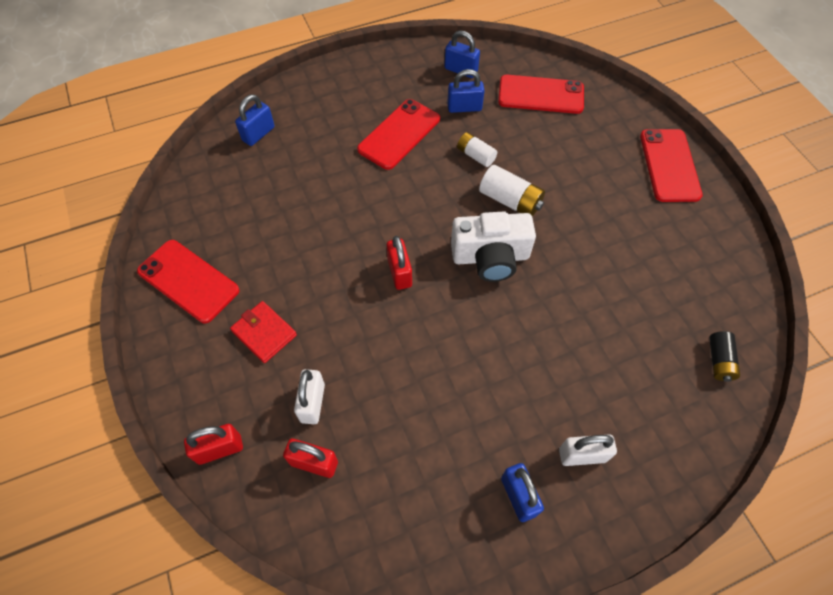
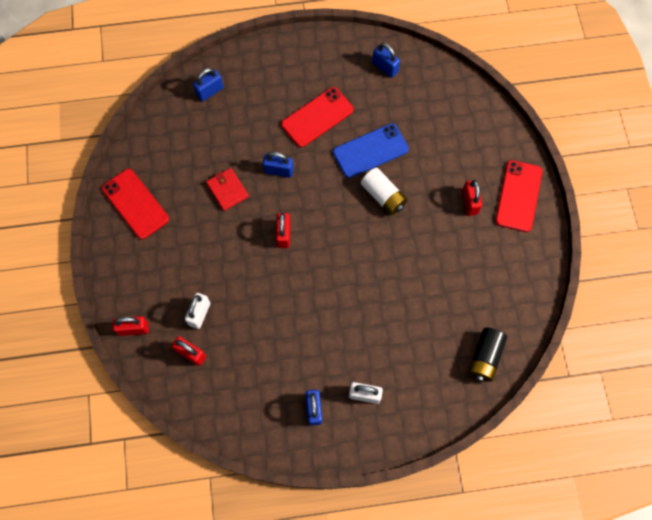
camera: 15 degrees right, 10 degrees up
red wallet [230,301,297,363] -> red wallet moved to [206,168,249,211]
blue padlock [447,69,485,113] -> blue padlock moved to [263,152,294,178]
white camera [451,211,536,282] -> none
white battery [457,132,497,167] -> blue phone [333,123,409,178]
red phone [498,75,584,114] -> none
black battery [709,331,740,382] -> black battery [468,328,507,382], size x1.51
none -> red padlock [462,180,482,216]

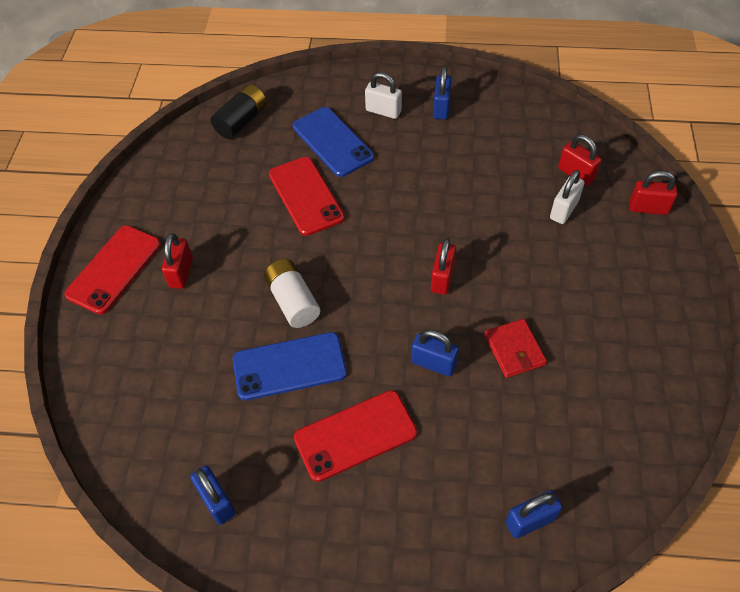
camera: 165 degrees left, 15 degrees down
red phone [102,169,169,239] -> red phone moved to [269,157,345,236]
none -> blue phone [293,107,374,177]

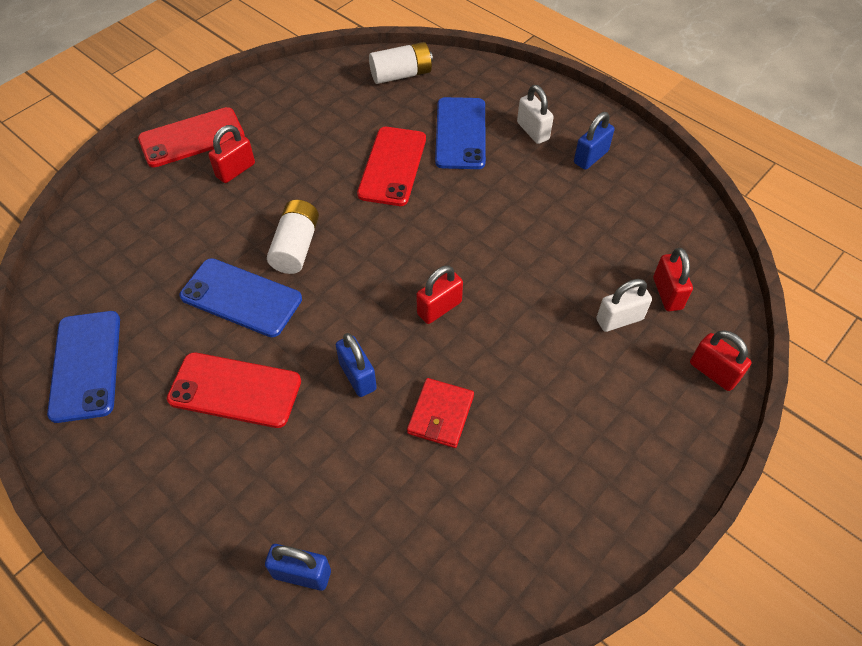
camera: 35 degrees right, 0 degrees up
blue padlock [190,466,236,525] -> blue phone [47,311,120,423]
black battery [211,84,267,139] -> white battery [369,42,433,84]

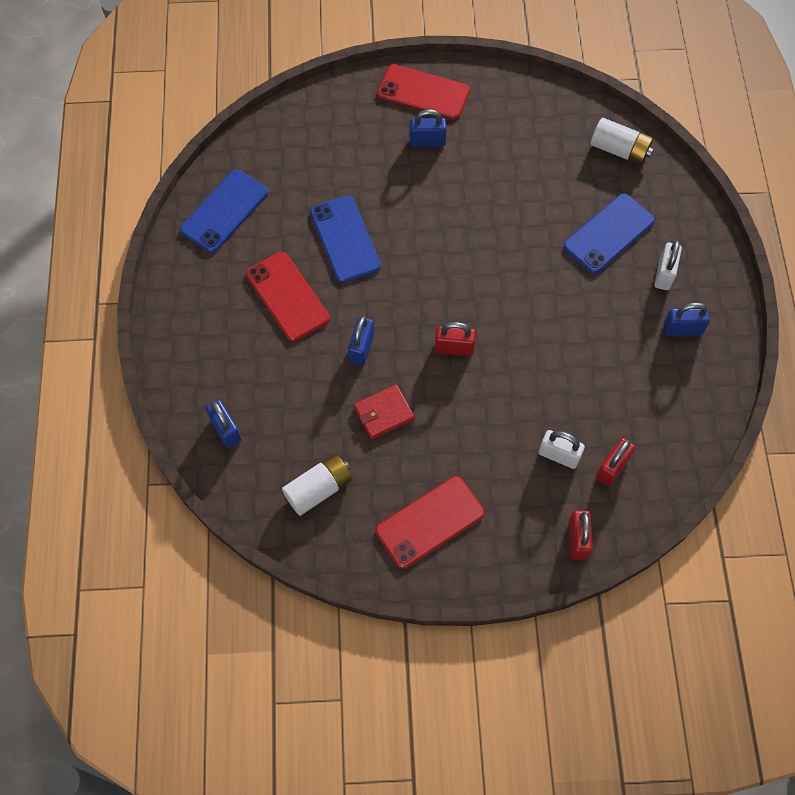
camera: 45 degrees right, 10 degrees up
red padlock [208,125,255,183] -> blue padlock [410,109,447,147]
white battery [267,200,319,274] -> white battery moved to [282,454,353,516]
red phone [357,127,426,206] -> red phone moved to [376,476,485,568]

